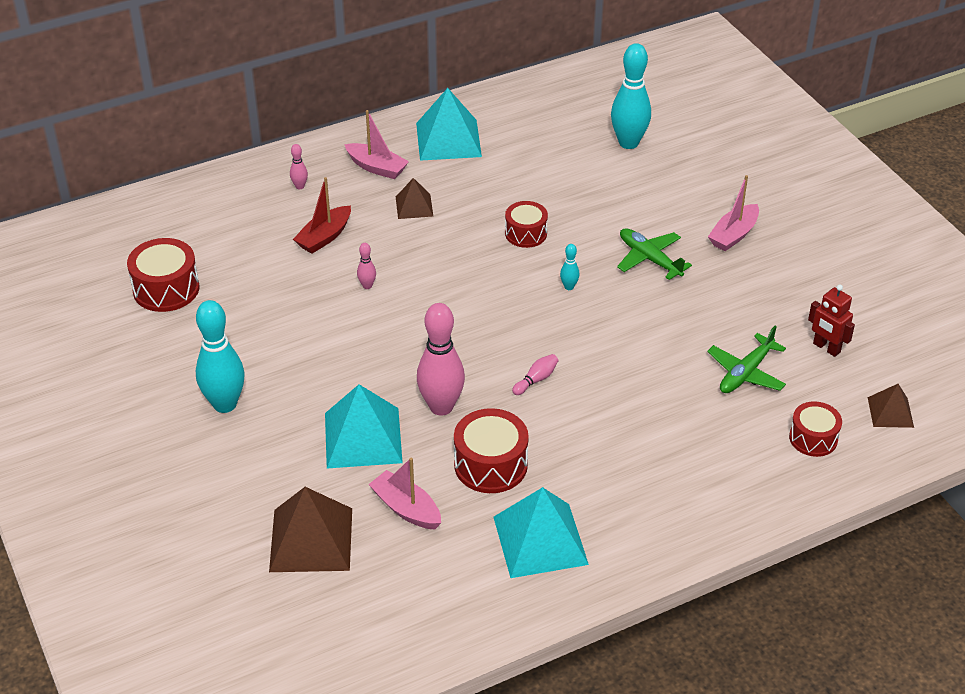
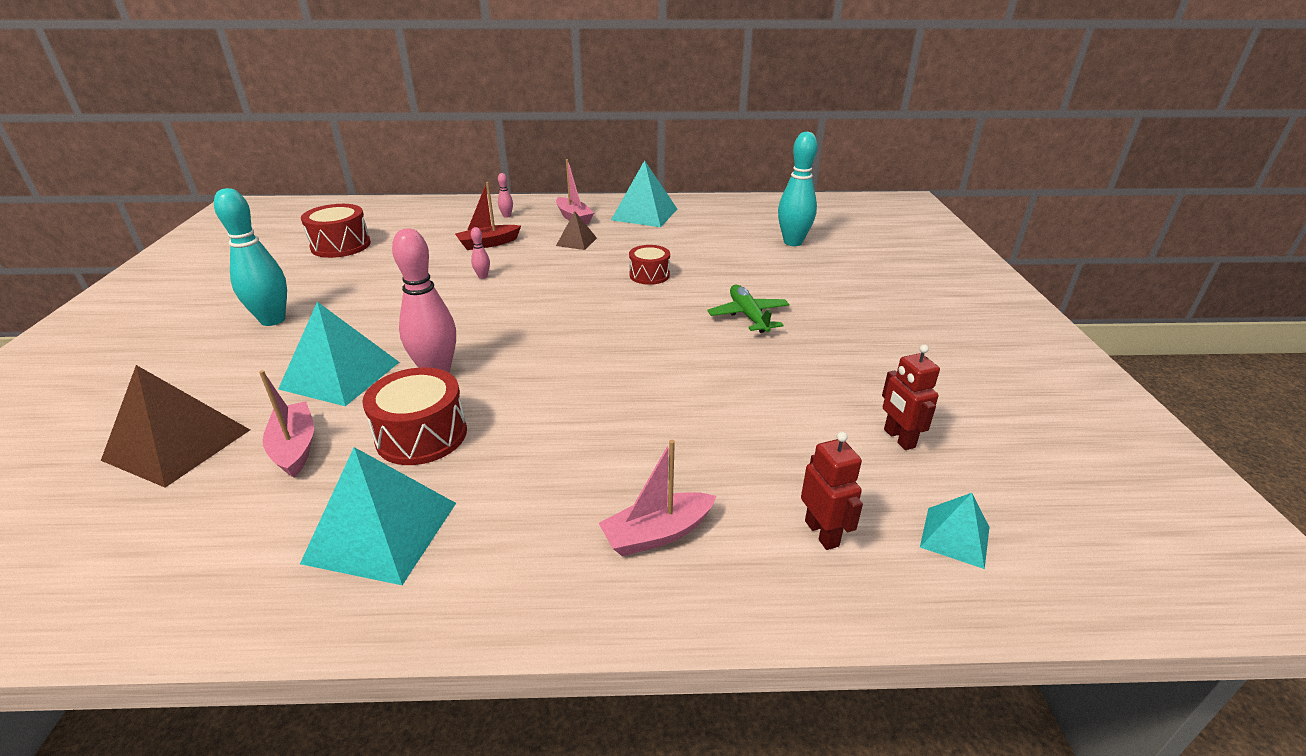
camera: 25 degrees right, 10 degrees down
pink bowling pin [512,354,558,395] -> none
turquoise bowling pin [560,244,579,290] -> none
green plane [707,326,786,393] -> none
pink boat [708,175,759,251] -> pink boat moved to [599,440,716,556]
red drum [789,401,842,457] -> red robot [801,432,863,550]
brown pyramid [868,384,914,428] -> turquoise pyramid [920,493,989,569]

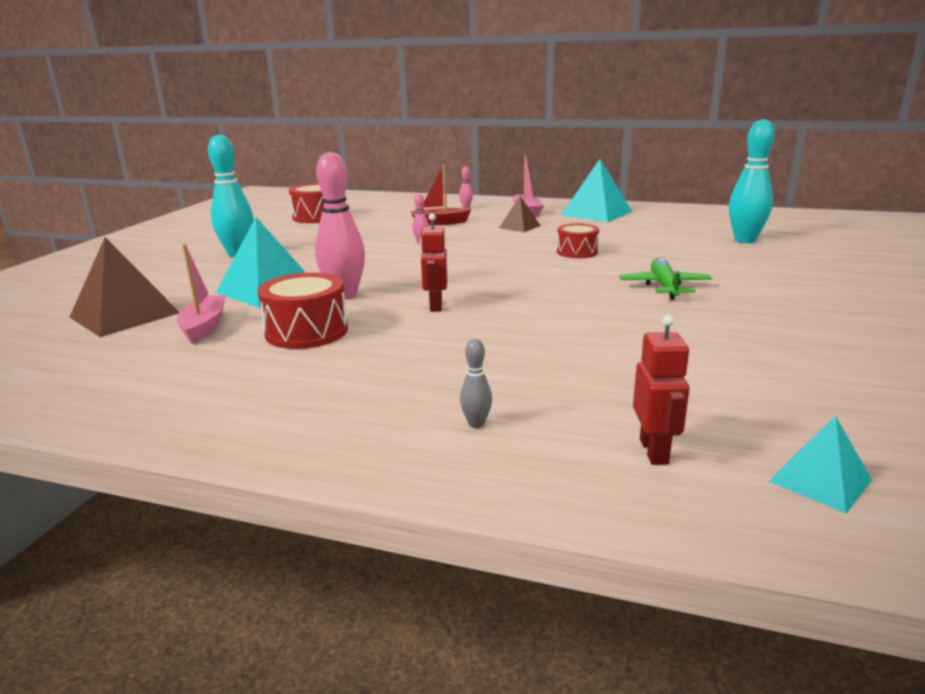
camera: 20 degrees right, 10 degrees down
turquoise pyramid [300,447,456,585] -> none
pink boat [599,440,716,556] -> grey bowling pin [460,339,492,428]
red robot [882,345,940,450] -> red robot moved to [420,213,447,312]

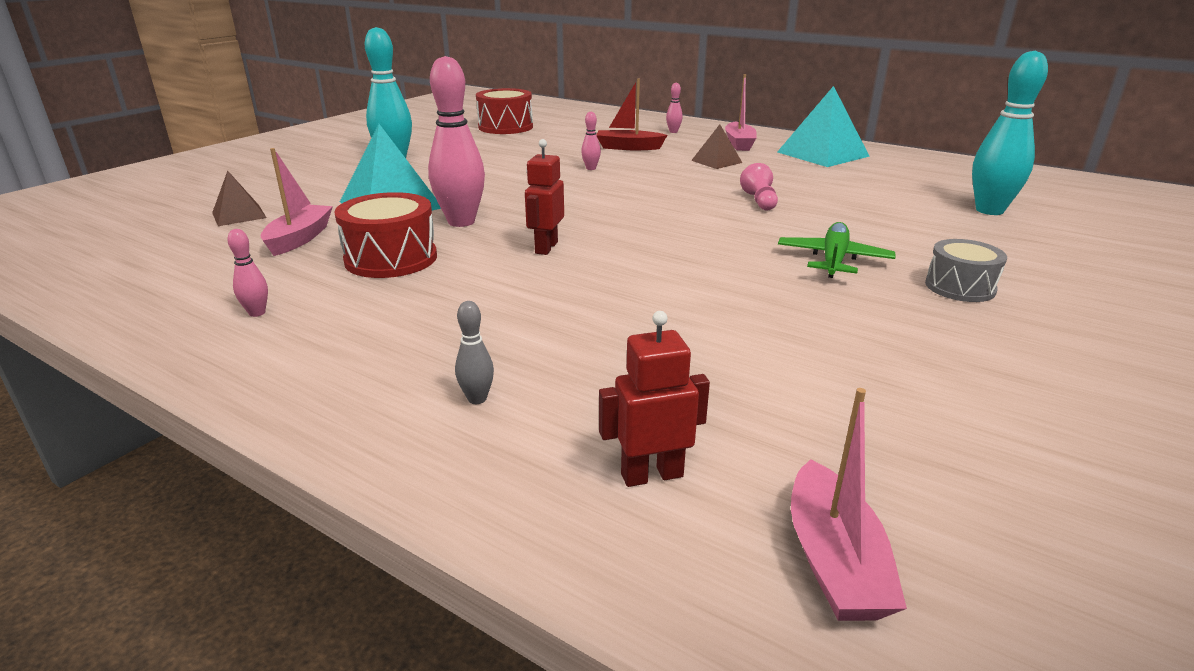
camera: 15 degrees right, 5 degrees up
brown pyramid [70,237,179,337] -> brown pyramid [212,170,266,226], size x0.55
red drum [557,223,599,258] -> pink pawn [740,163,778,210]
red robot [633,315,689,465] -> red robot turned 120 degrees counterclockwise [599,311,710,487]
turquoise pyramid [769,416,872,513] -> pink boat [791,388,907,621]
none -> pink bowling pin [227,229,268,317]
none -> grey drum [925,239,1007,302]

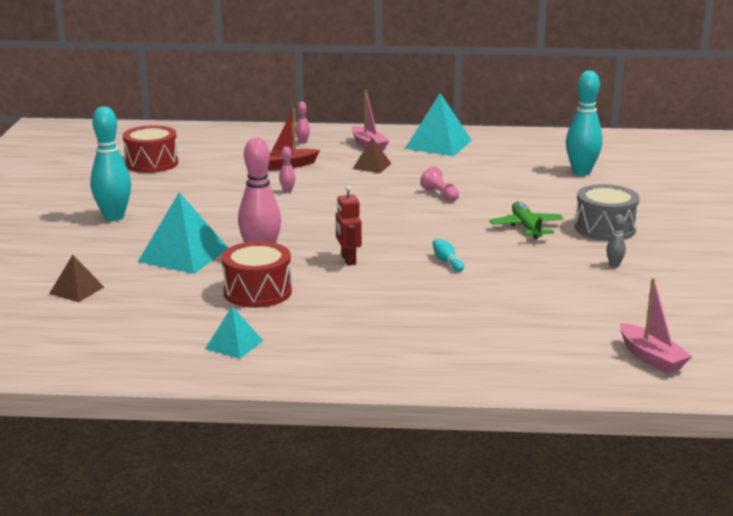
camera: 30 degrees left, 5 degrees down
pink bowling pin [227,229,268,317] -> turquoise pyramid [205,306,263,359]
pink boat [261,148,333,256] -> none
grey bowling pin [455,301,494,404] -> grey bowling pin moved to [606,214,626,267]
red robot [599,311,710,487] -> none
grey drum [925,239,1007,302] -> grey drum [575,184,640,241], size x1.51
none -> turquoise bowling pin [433,238,464,272]

